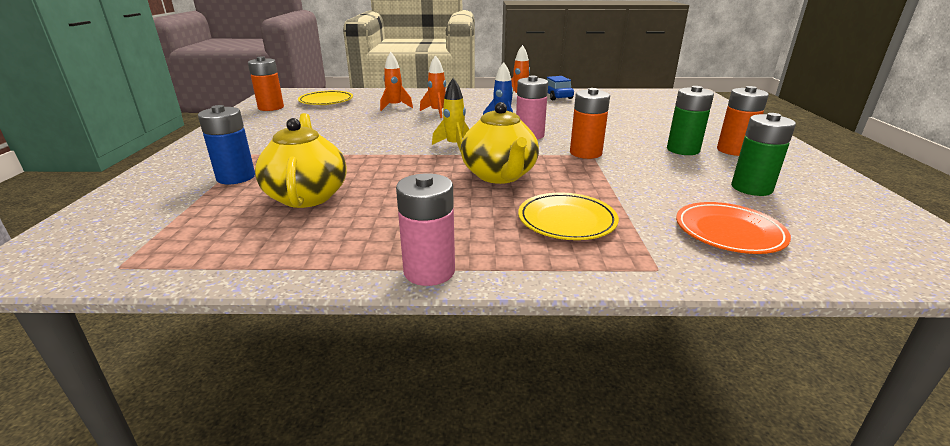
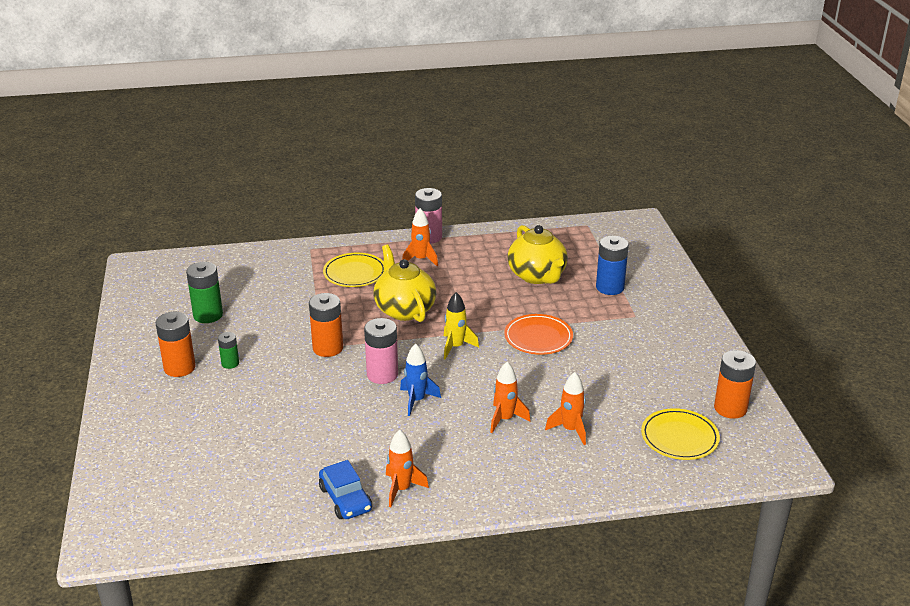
camera: 170 degrees right, 5 degrees up
green battery [667,86,714,155] -> green battery [218,332,239,369], size x0.57
orange plate [676,202,791,254] -> orange plate moved to [504,314,573,355]
none -> orange rocket [402,208,438,266]

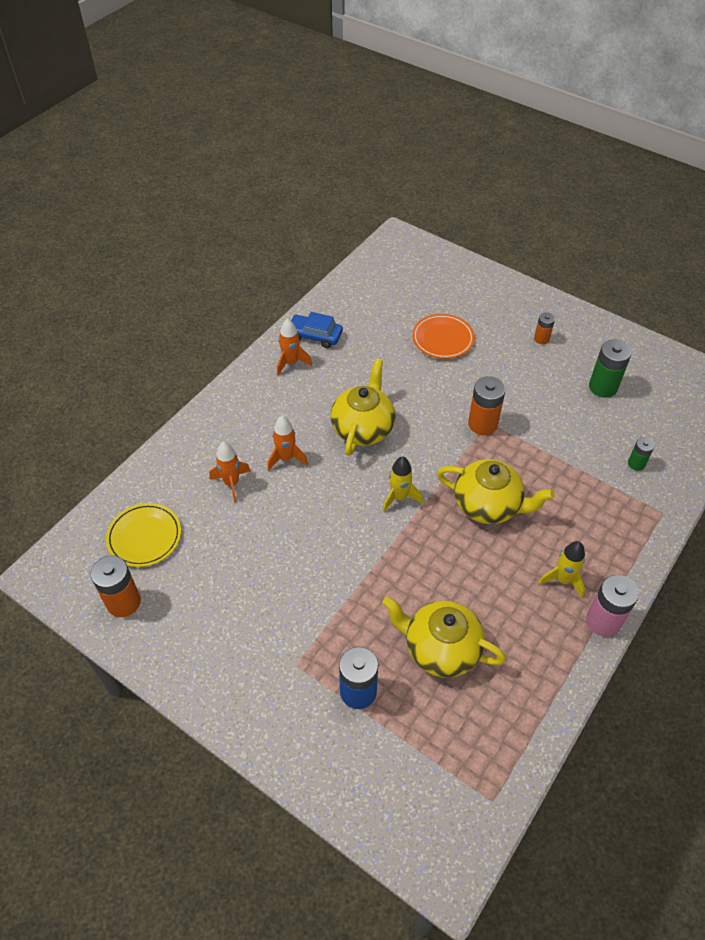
camera: 135 degrees right, 20 degrees up
orange battery [156,312,196,377] -> orange battery [534,312,555,344], size x0.57
green battery [218,332,239,369] -> green battery moved to [628,437,655,471]
yellow plate [323,253,384,287] -> none
pink battery [364,318,398,384] -> none
blue rocket [400,344,441,416] -> yellow teapot [331,359,396,456]
orange rocket [402,208,438,266] -> yellow rocket [538,541,585,598]
orange plate [504,314,573,355] -> orange plate moved to [412,314,475,359]

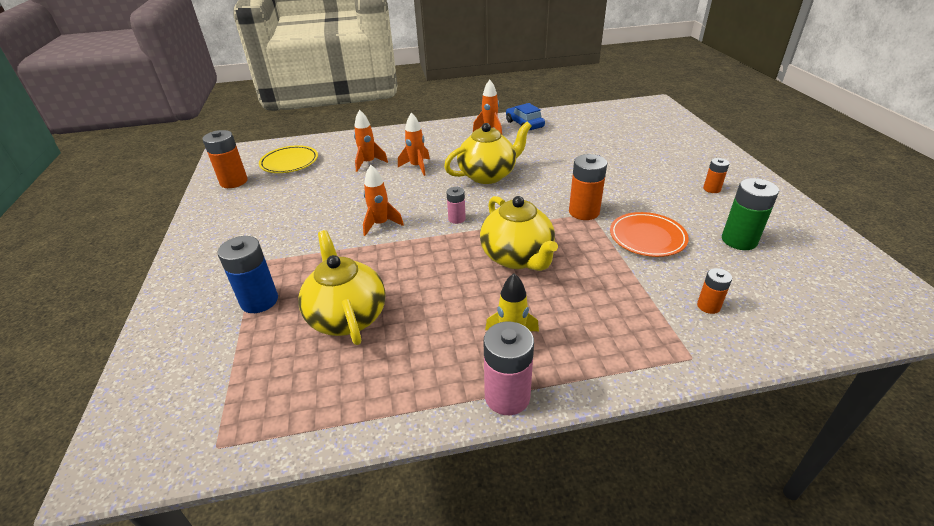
camera: 45 degrees right, 15 degrees down
yellow rocket [382,456,423,512] -> pink battery [447,187,466,224]
orange plate [412,314,475,359] -> orange plate moved to [610,212,689,257]
green battery [628,437,655,471] -> orange battery [697,268,732,314]
none -> orange rocket [363,165,404,236]

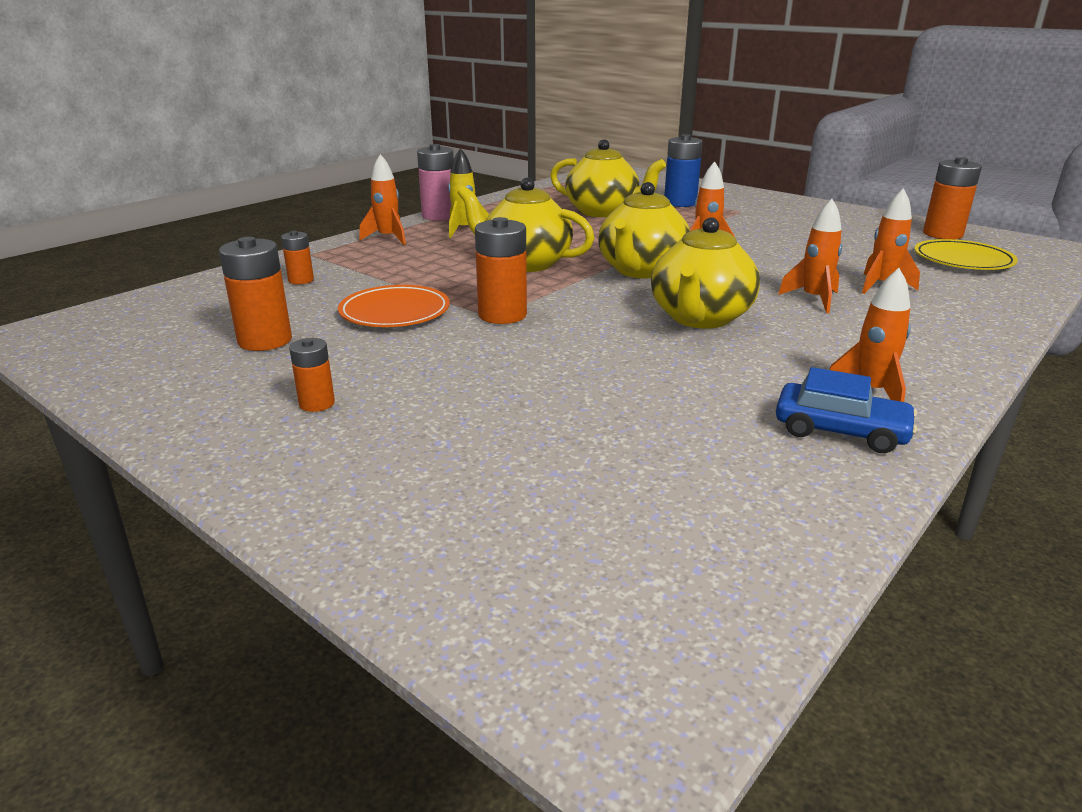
camera: 140 degrees right, 10 degrees down
pink battery [447,187,466,224] -> yellow teapot [598,182,690,278]
green battery [722,178,779,250] -> orange battery [219,237,292,351]
none -> orange rocket [359,154,406,245]

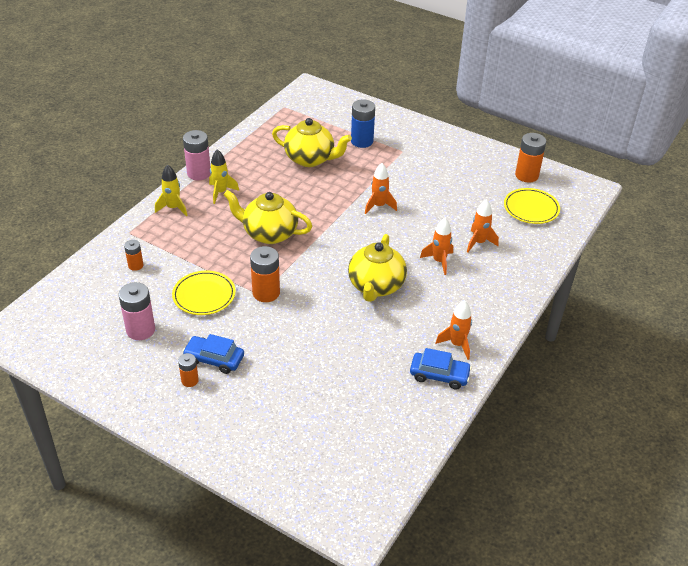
camera: 10 degrees left, 15 degrees up
orange battery [219,237,292,351] -> pink battery [119,282,155,340]
orange plate [338,285,450,327] -> yellow plate [172,271,236,315]
orange rocket [359,154,406,245] -> yellow rocket [155,164,188,216]
yellow teapot [598,182,690,278] -> none
none -> blue car [182,334,244,374]

